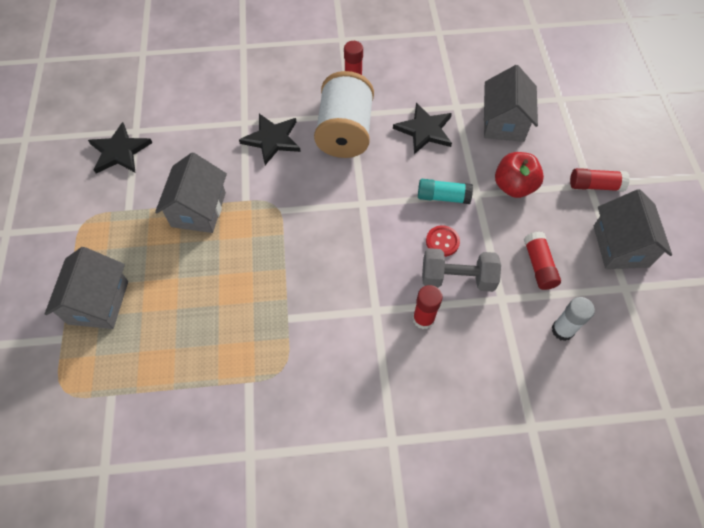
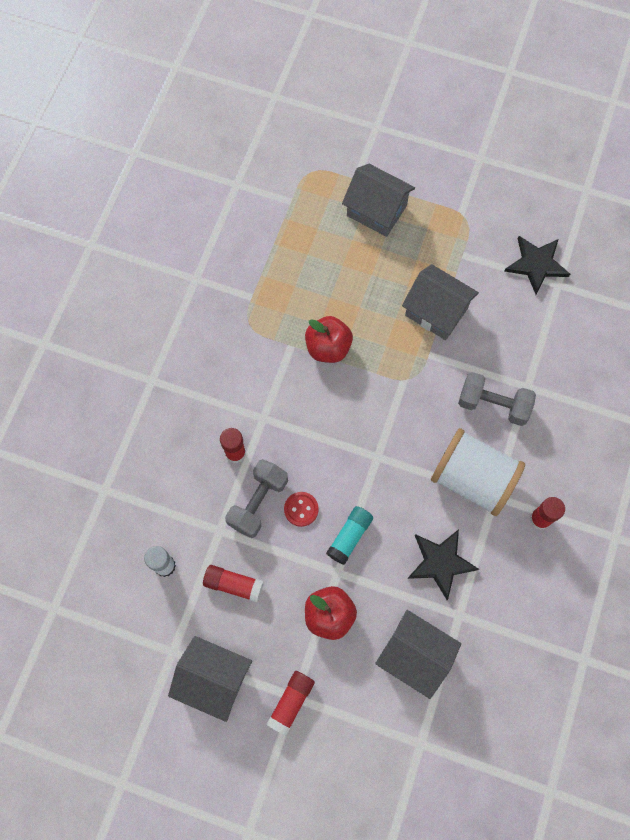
camera: 115 degrees right, 10 degrees up
black star [239,114,301,165] -> grey dumbbell [458,372,536,426]
none -> red apple [305,316,353,363]

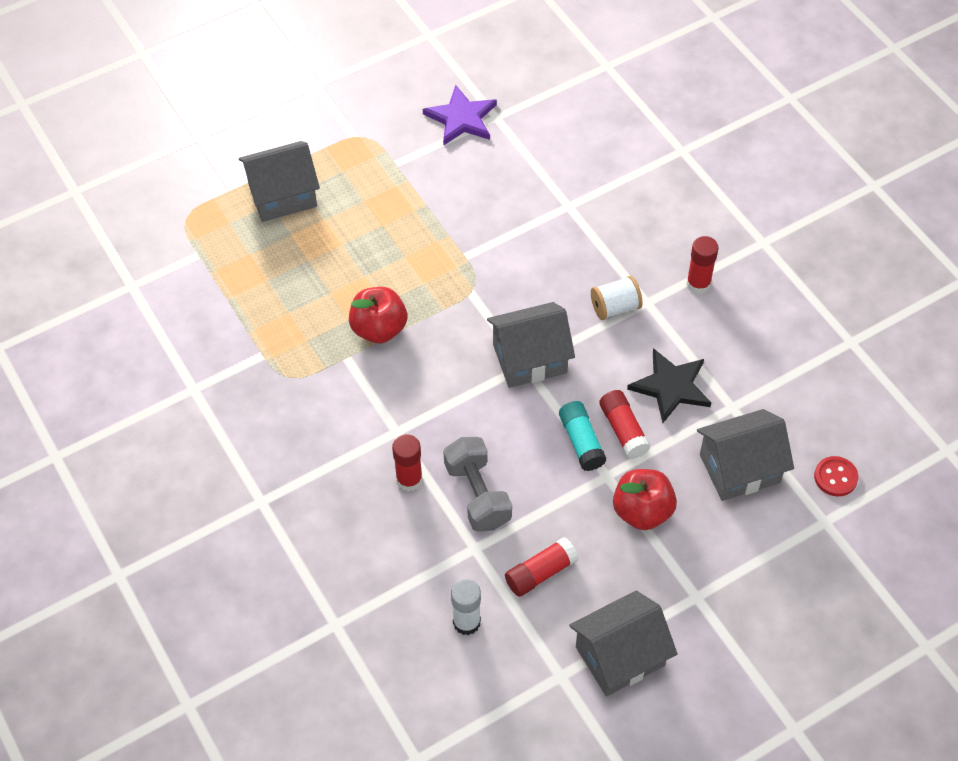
camera: 50 degrees left, 15 degrees down
red glue stick [266,671,315,736] -> red glue stick moved to [599,390,651,459]
red button [284,492,319,527] -> red button moved to [814,456,858,497]
grey house [402,264,479,340] -> grey house moved to [487,302,575,388]
white spool [431,428,525,516] -> white spool [591,276,642,320], size x0.49
grey dumbbell [458,372,536,426] -> none
black star [504,236,570,295] -> purple star [423,85,497,145]

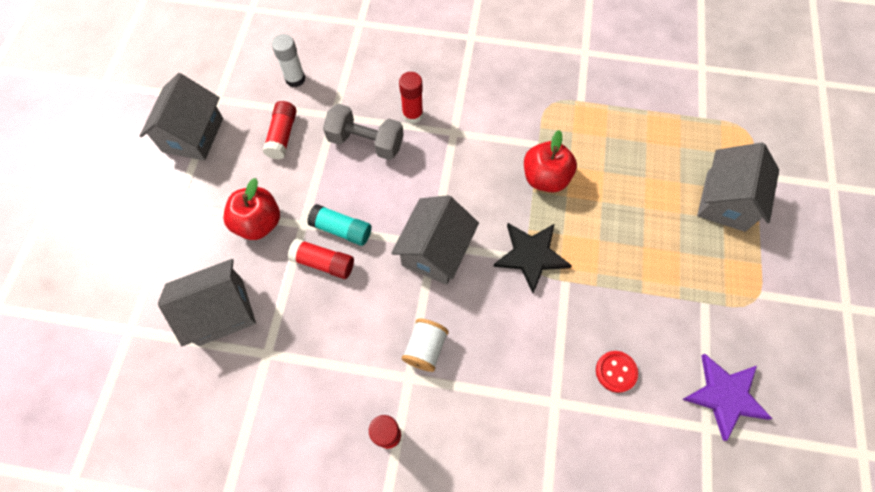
camera: 130 degrees right, 10 degrees up
black star [627,348,711,423] -> black star moved to [493,223,572,293]
grey house [697,409,794,501] -> grey house turned 45 degrees clockwise [158,259,256,346]
red button [814,456,858,497] -> red button moved to [596,351,638,393]

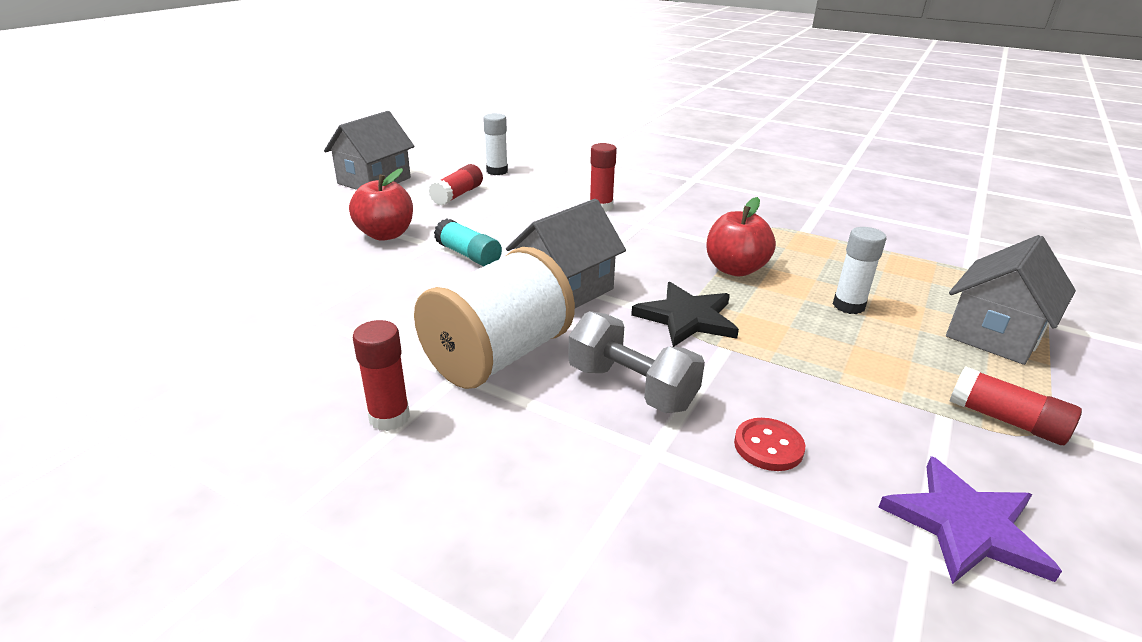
camera: 20 degrees right, 35 degrees down
grey house [158,259,256,346] -> none
red glue stick [288,238,354,279] -> red glue stick moved to [950,366,1082,445]
grey dumbbell [323,103,404,160] -> grey dumbbell moved to [568,311,705,413]
white spool [402,319,449,372] -> white spool [414,247,575,389], size x2.03
none -> white glue stick [833,227,887,314]

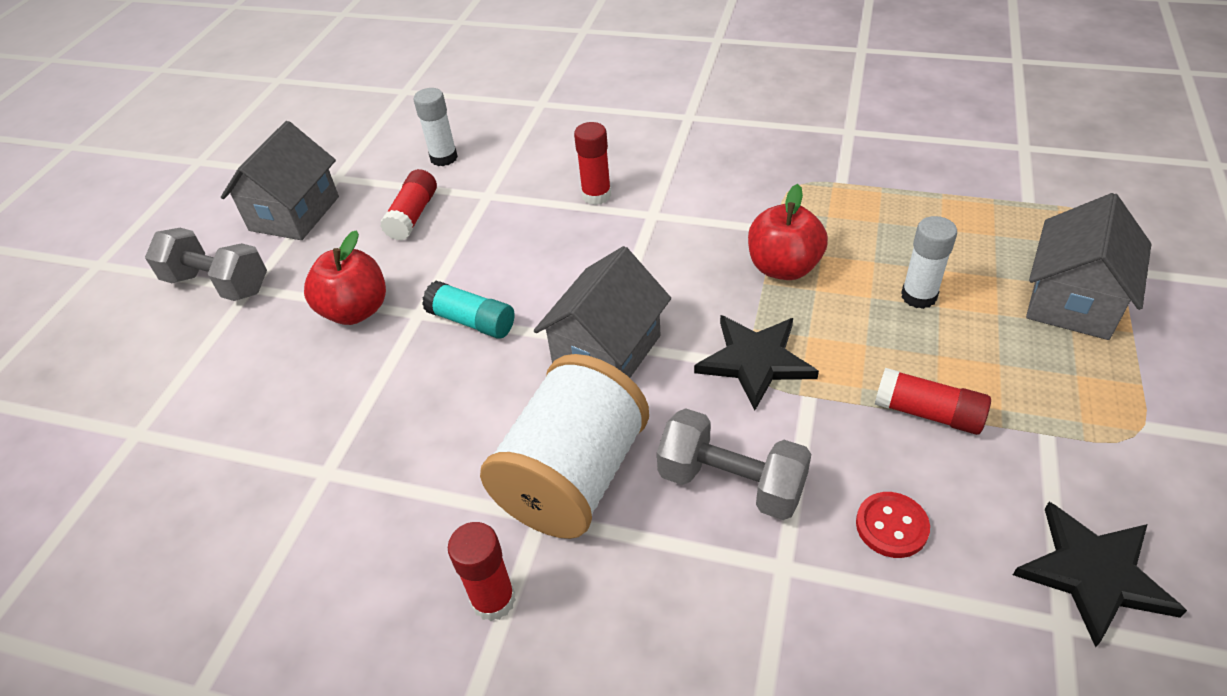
camera: 10 degrees left, 15 degrees up
purple star [878,456,1062,584] -> black star [1013,502,1187,647]
red glue stick [950,366,1082,445] -> red glue stick moved to [875,368,991,435]
none -> grey dumbbell [145,228,267,301]

